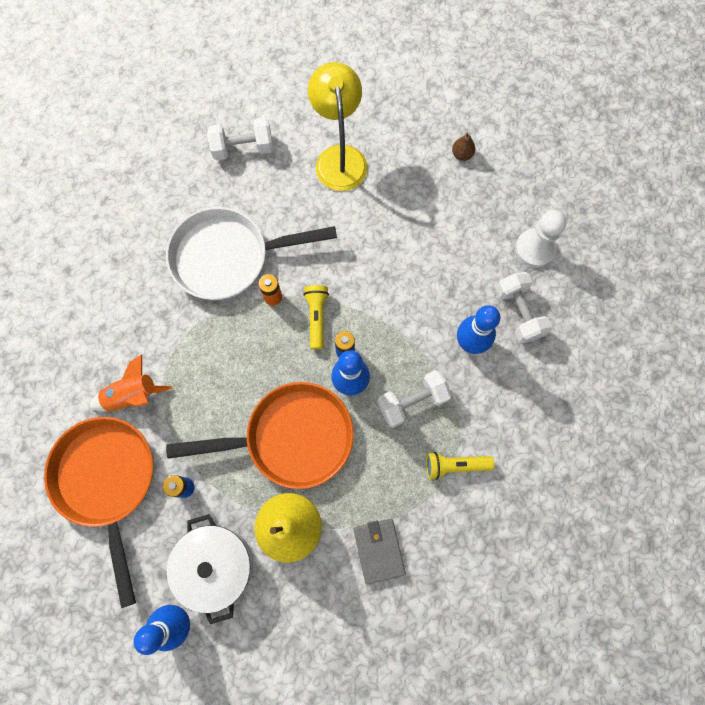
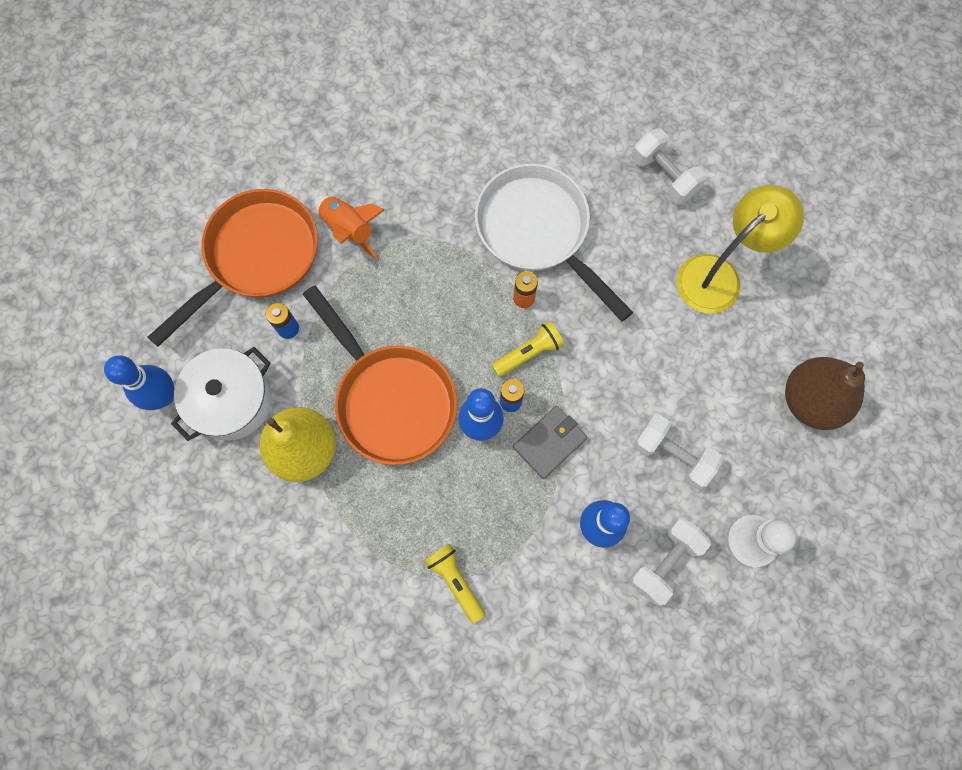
camera: 60 degrees right, 0 degrees up
grey wallet [353,519,406,584] -> grey wallet moved to [513,406,587,479]
white dumbbell [377,370,452,428] -> white dumbbell moved to [634,414,723,489]
brown pear [452,133,475,161] -> brown pear [785,357,865,430], size x2.45

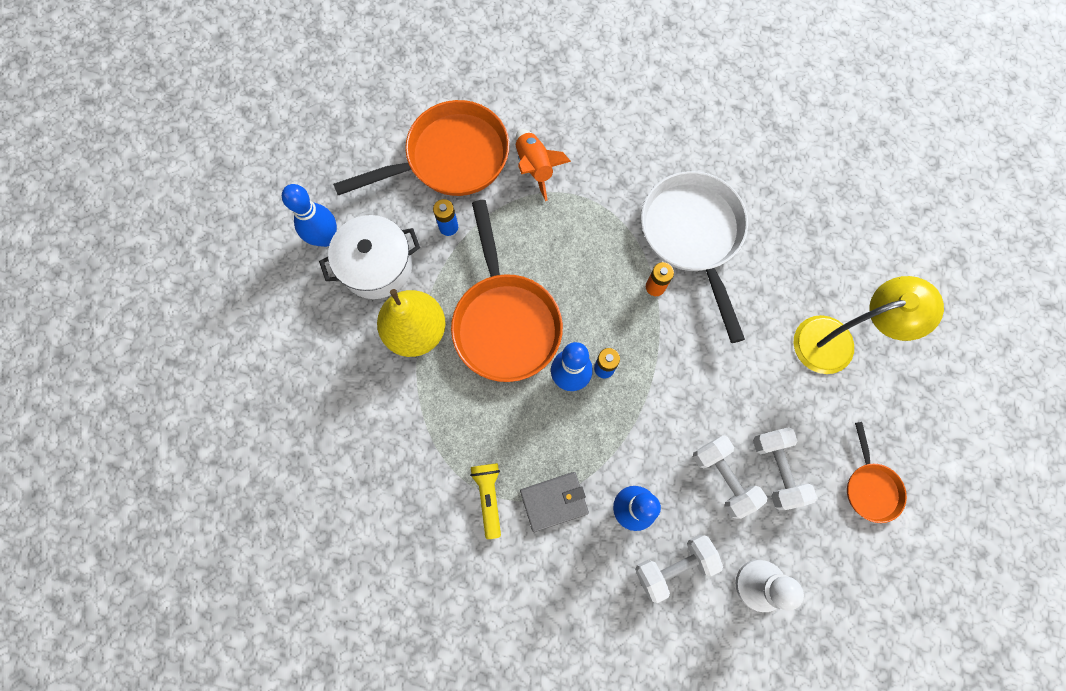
camera: 25 degrees right, 0 degrees up
yellow flashlight [492,321,564,377] -> none
grey wallet [513,406,587,479] -> grey wallet moved to [520,472,589,532]
white dumbbell [632,128,706,205] -> white dumbbell moved to [753,427,817,510]
brown pear [785,357,865,430] -> orange pan [847,422,907,523]

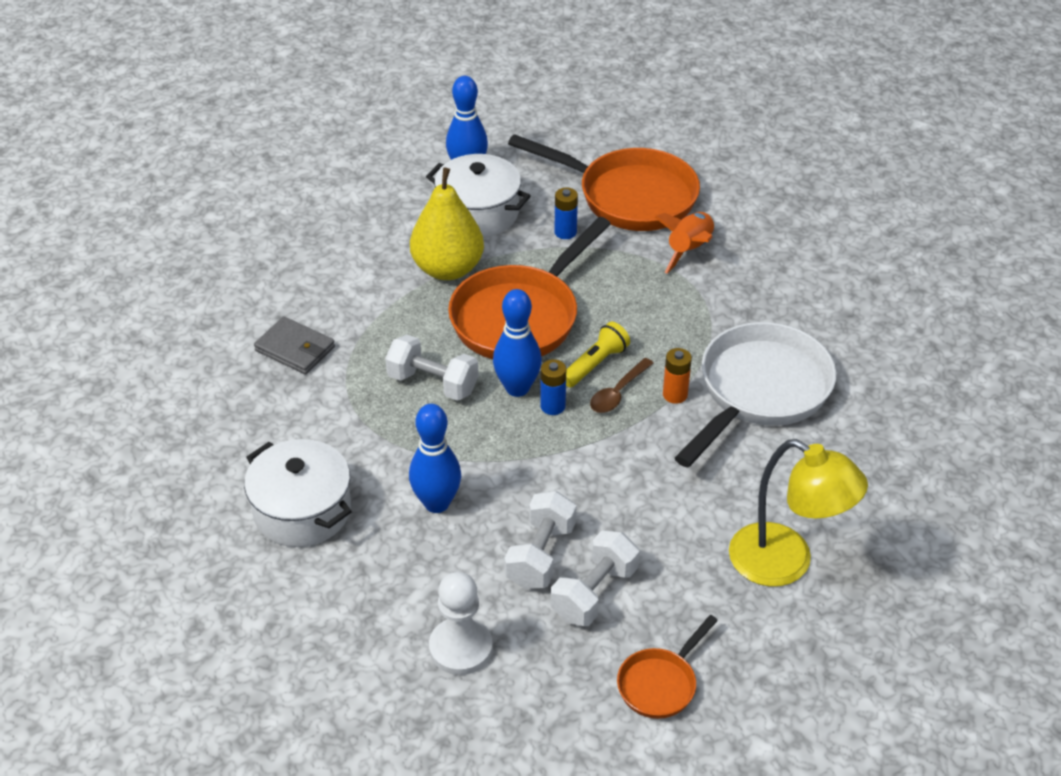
camera: 50 degrees right, 30 degrees down
yellow flashlight [470,463,501,539] -> yellow flashlight moved to [566,322,630,387]
grey wallet [520,472,589,532] -> grey wallet moved to [254,316,335,375]
white dumbbell [635,535,723,603] -> white dumbbell moved to [385,335,478,401]
none -> white pot [244,439,352,547]
none -> brown spoon [590,358,654,413]

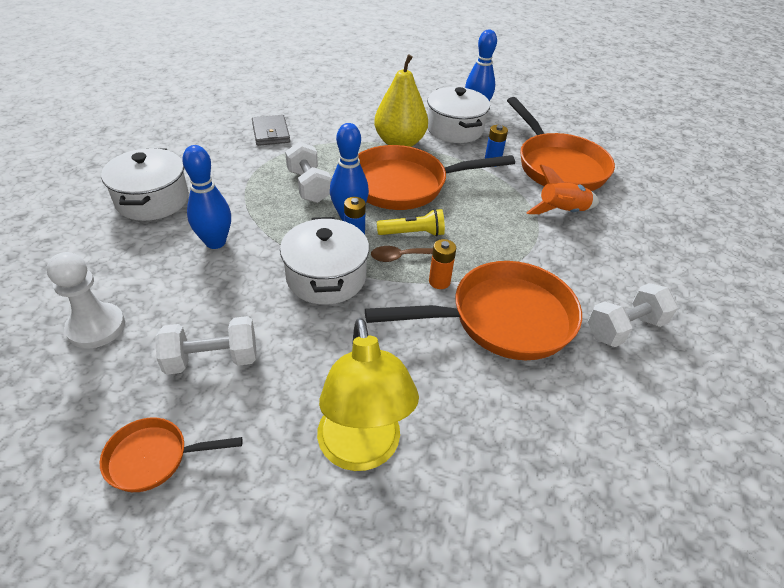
camera: 40 degrees right, 0 degrees up
white dumbbell [505,491,576,589] -> white dumbbell moved to [588,283,678,347]
white pan [675,322,837,468] -> orange pan [365,261,582,360]
none -> white pot [280,217,369,305]

